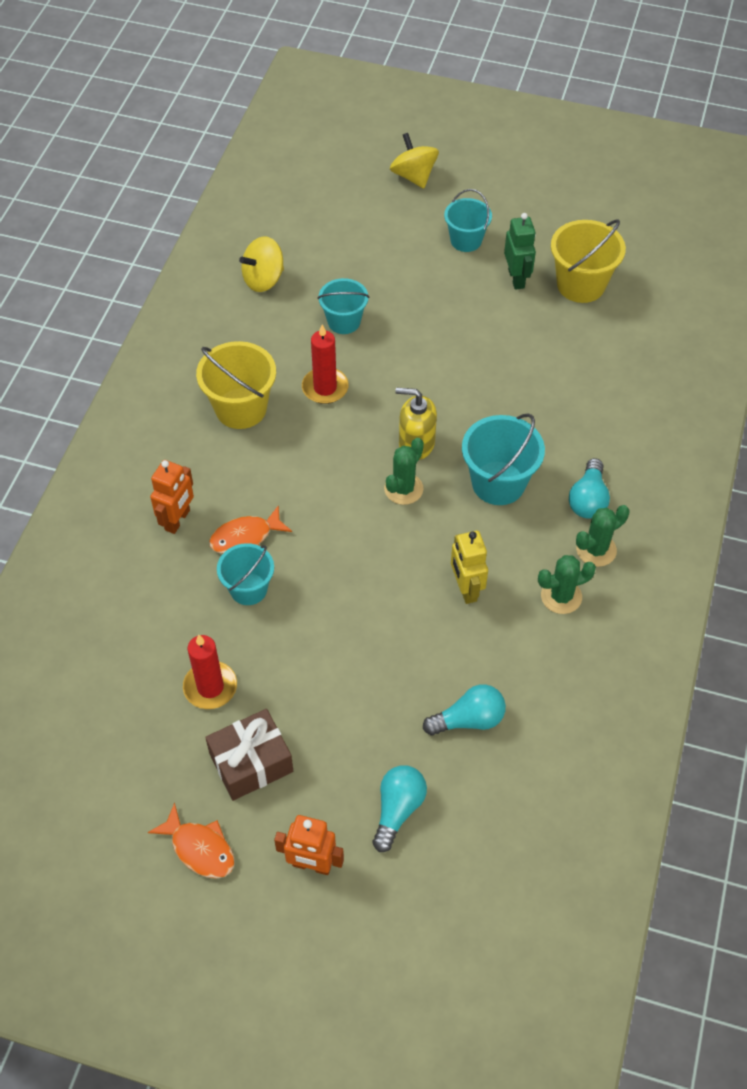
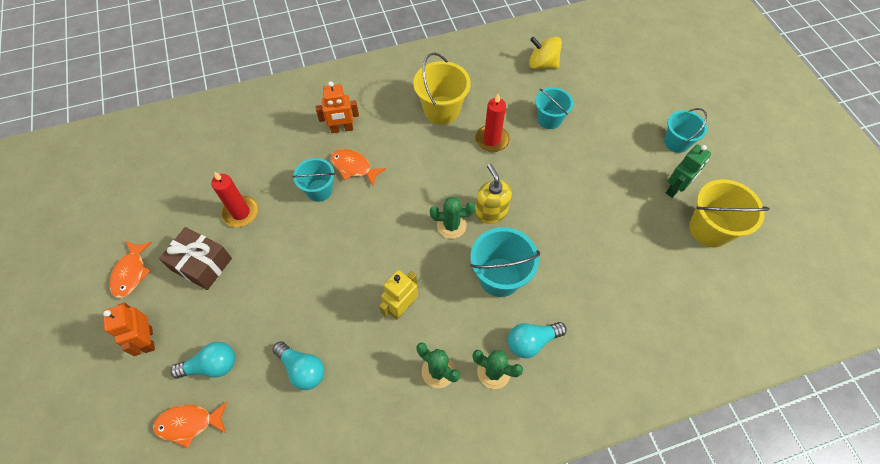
camera: 55 degrees right, 5 degrees up
yellow spinning top [390,133,439,189] -> none
none -> orange fish [153,402,227,448]

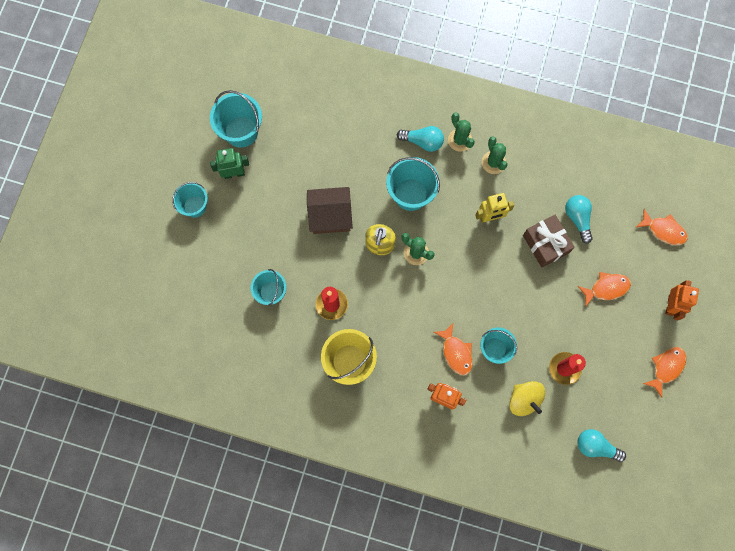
camera: 145 degrees left, 15 degrees up
brown gift [159,227,232,290] -> brown gift moved to [523,215,575,268]
turquoise light bulb [170,342,235,379] -> turquoise light bulb moved to [577,429,626,462]
yellow spinning top [529,37,562,69] -> yellow spinning top moved to [509,381,545,416]
yellow bucket [689,179,770,248] -> turquoise bucket [210,90,262,148]
none -> brown house [307,187,353,234]
none -> orange fish [578,272,631,307]

